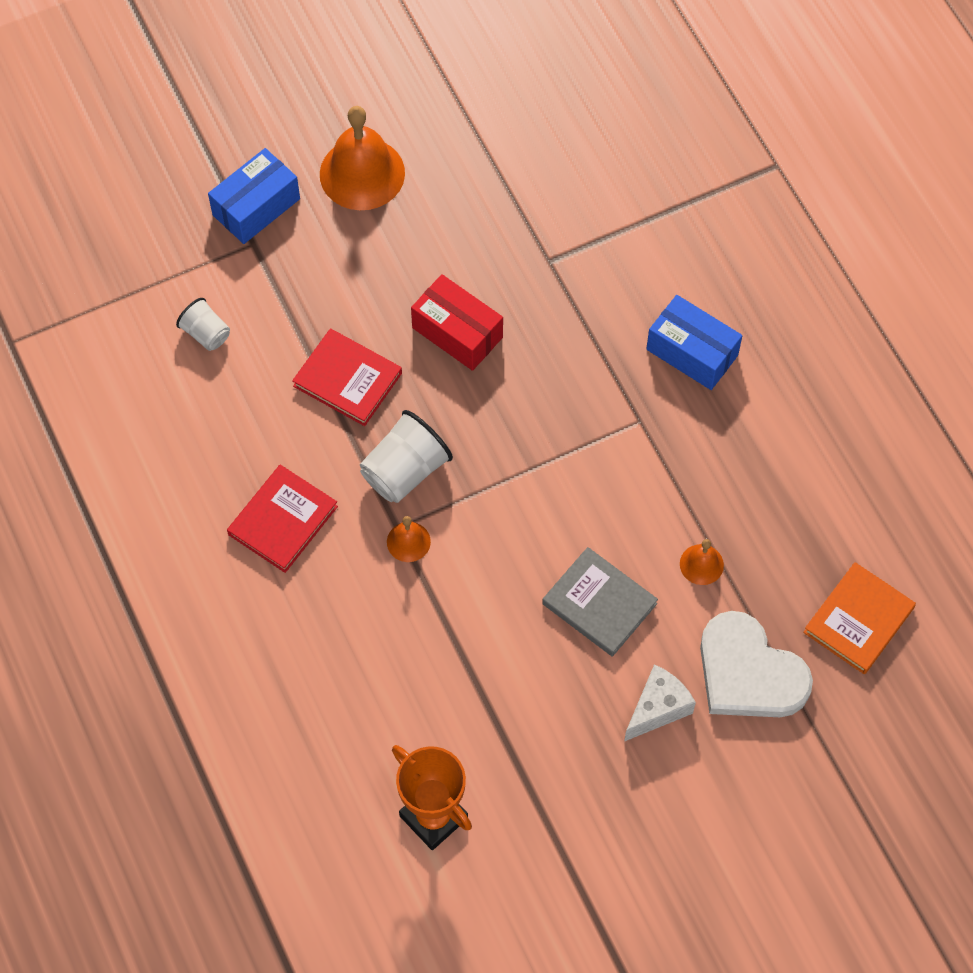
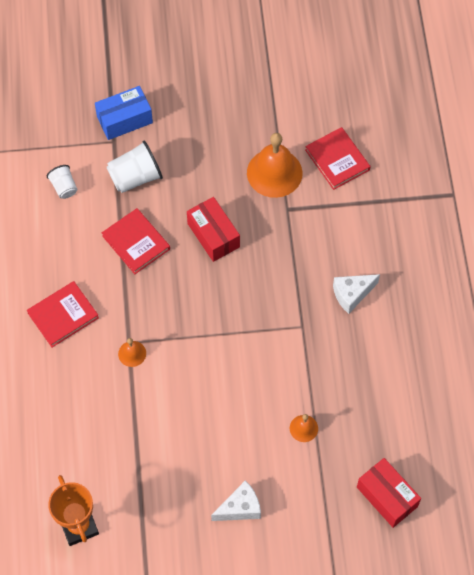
camera: 20 degrees right, 0 degrees up
orange bell [320,106,405,210] -> orange bell moved to [247,133,303,198]
white cup [360,410,453,503] -> white cup moved to [107,141,163,193]
grey book [542,547,658,657] -> none
blue box [646,295,742,390] -> white cheese [333,274,380,314]
white heart [700,611,813,717] -> none
orange book [803,562,916,674] -> red box [357,458,421,528]
none -> red book [305,127,371,190]

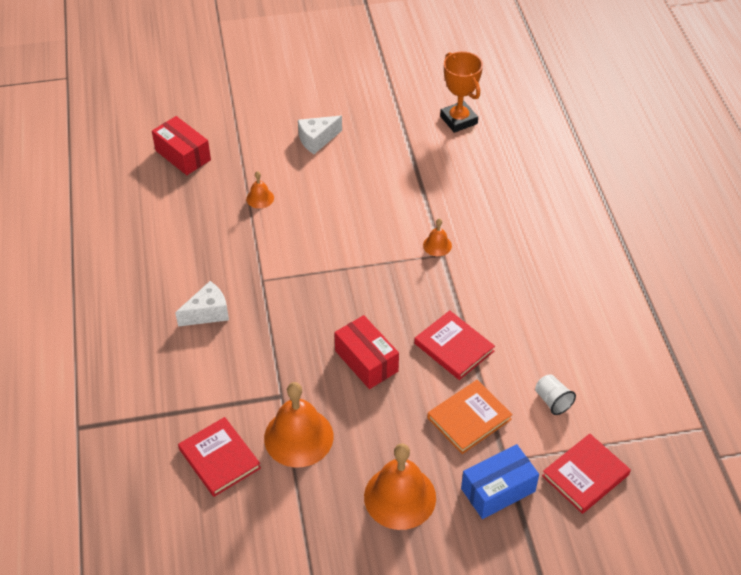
camera: 175 degrees right, 15 degrees down
red book [27,281,99,347] -> red book moved to [542,434,631,514]
white cup [107,141,163,193] -> orange book [427,380,513,454]
none -> orange bell [364,443,436,530]

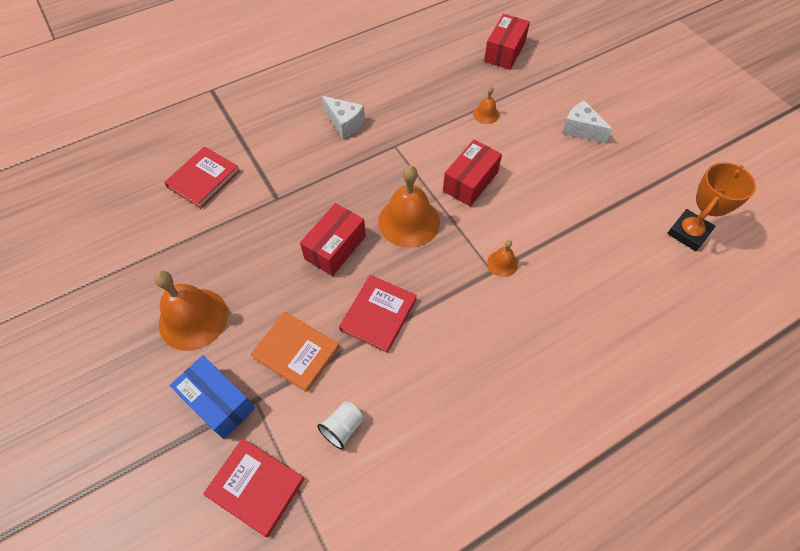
camera: 70 degrees right, 10 degrees up
orange bell [264,382,333,468] -> orange bell moved to [378,165,440,248]
none -> red box [443,140,502,207]

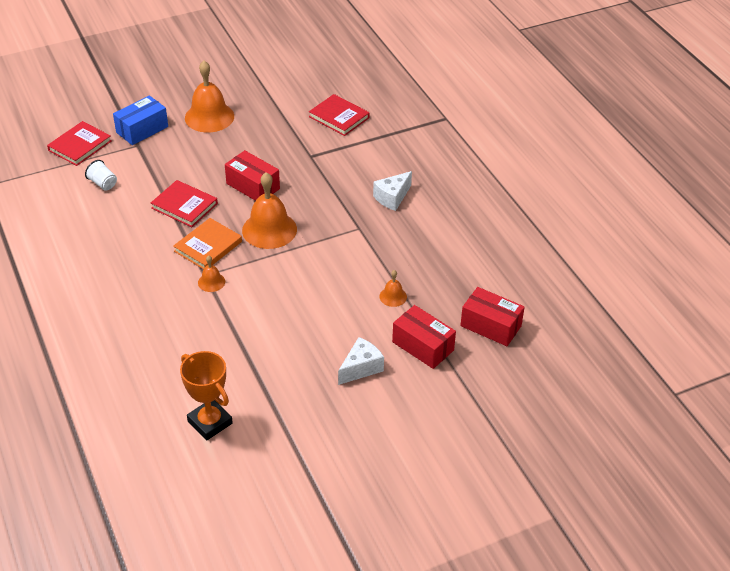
camera: 95 degrees right, 15 degrees down
orange book [251,312,339,393] -> orange book moved to [173,218,242,269]
red box [443,140,502,207] -> red box moved to [392,305,456,369]

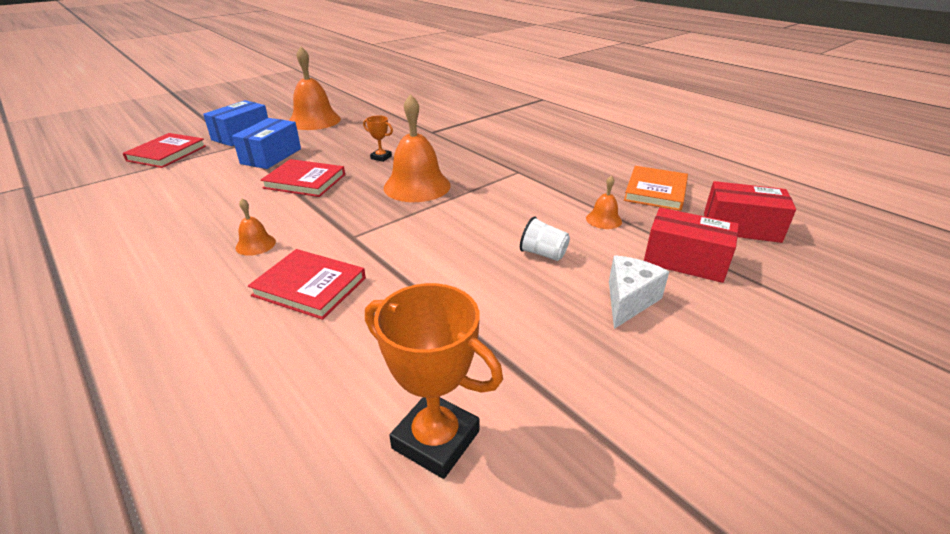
camera: 15 degrees left, 10 degrees down
white cup [85,160,117,190] -> white cup moved to [520,216,570,261]
orange book [173,218,242,269] -> orange book moved to [624,166,688,211]
orange bell [198,255,225,292] -> orange bell moved to [235,198,276,256]
red box [225,150,280,201] -> orange trophy [363,115,393,162]
red book [309,94,370,136] -> red book moved to [248,249,366,320]
white cheese [373,171,412,211] -> none
none -> blue box [232,118,301,169]

